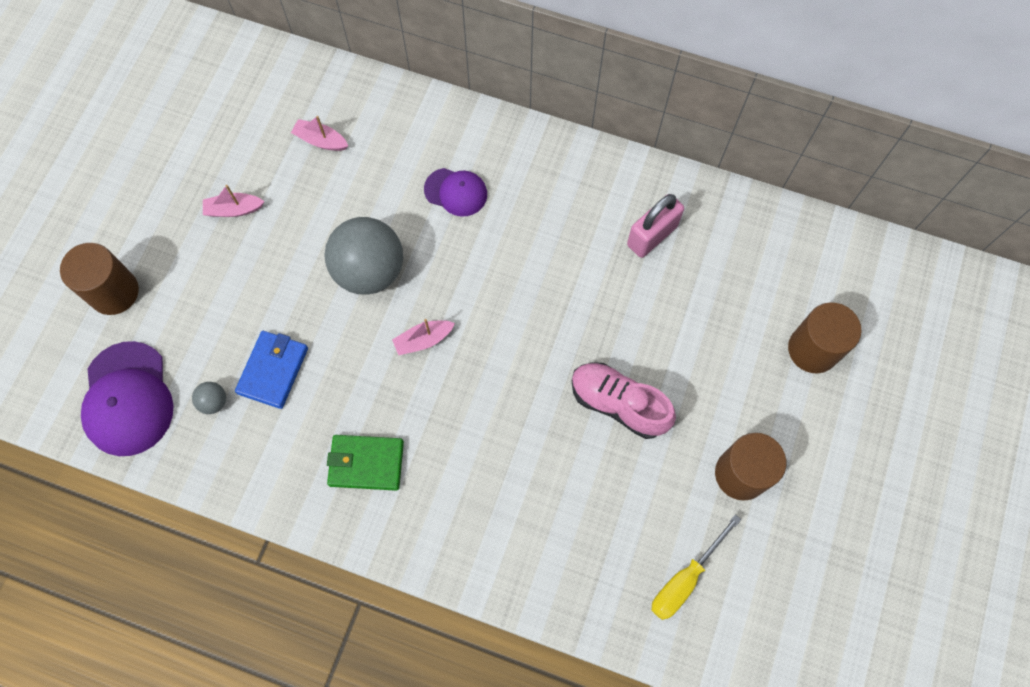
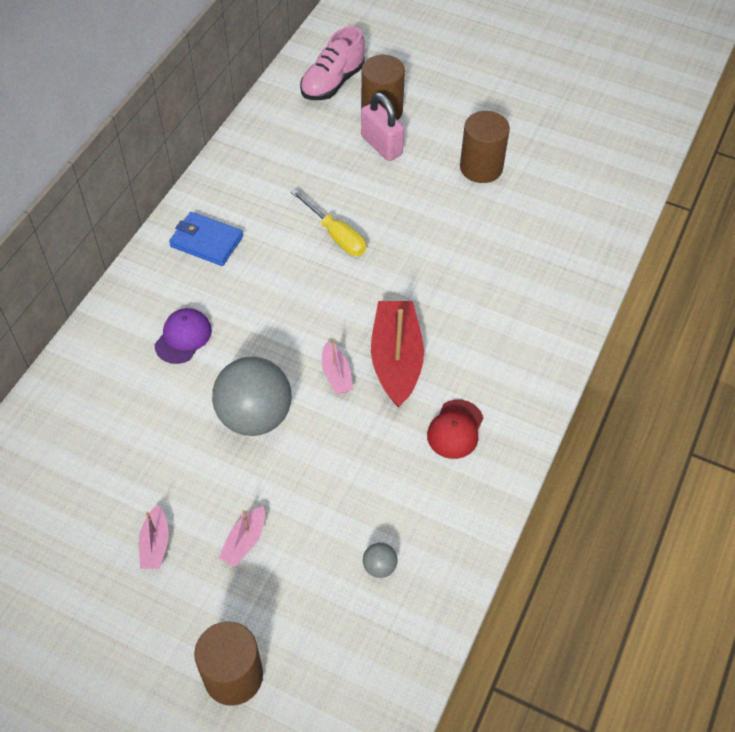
camera: 85 degrees left, 15 degrees down
purple cap [81,341,173,456] -> none
blue wallet [235,331,308,409] -> blue wallet moved to [169,212,243,266]
pink boat [291,116,348,151] -> pink boat moved to [219,506,265,567]
green wallet [327,435,404,491] -> red cap [427,400,483,459]
pink shoe [572,362,676,439] -> pink shoe moved to [300,26,365,100]
pink padlock [627,194,684,258] -> pink padlock moved to [361,92,404,161]
yellow screwdriver [651,514,741,620] -> yellow screwdriver moved to [291,189,366,256]
none -> red boat [371,301,424,408]

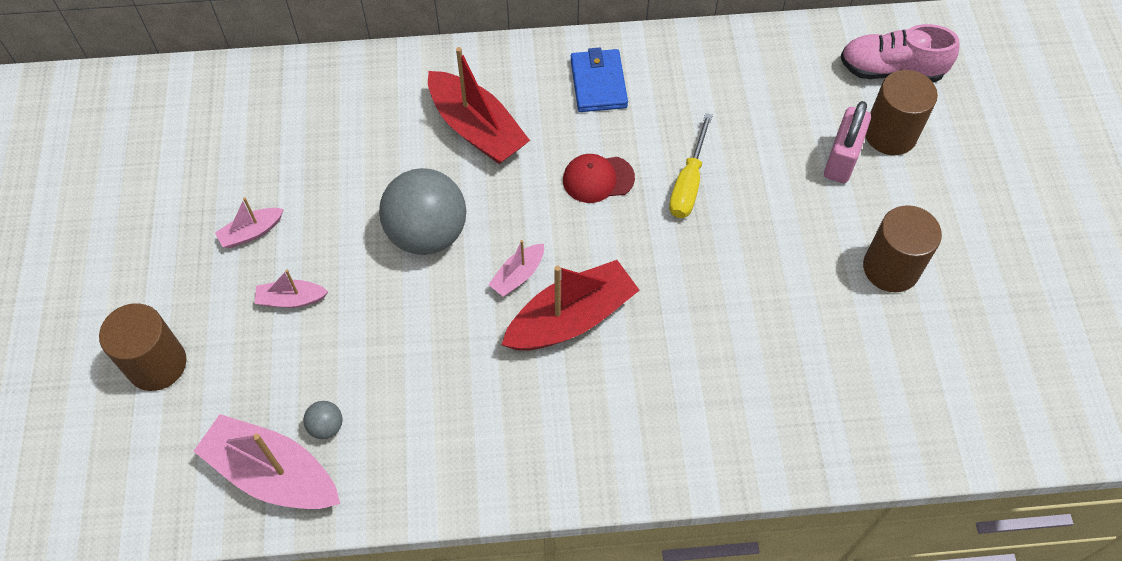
camera: 60 degrees right, 5 degrees up
purple cap [155,308,212,364] -> red boat [428,47,530,164]
red cap [427,400,483,459] -> red cap moved to [563,154,635,203]
none -> pink boat [193,414,340,509]

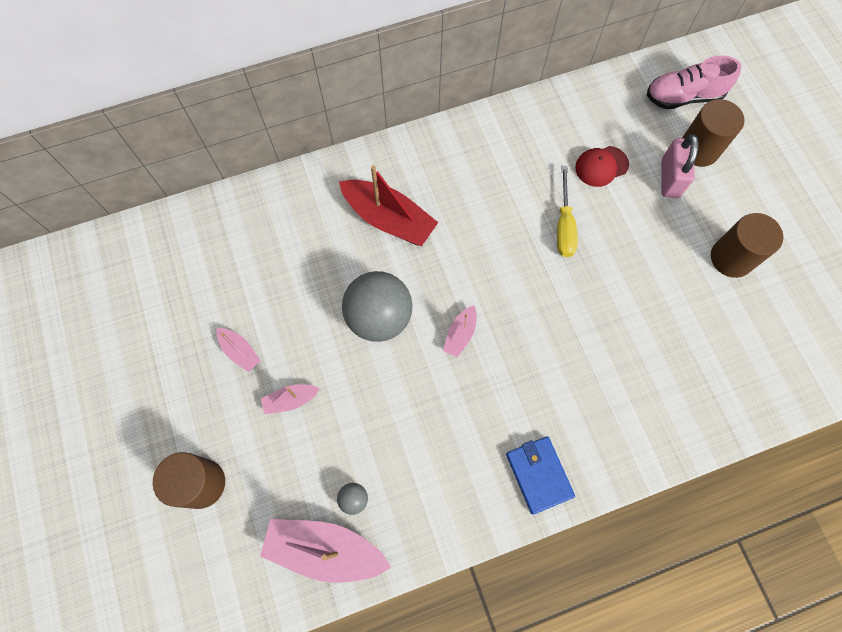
camera: 15 degrees left, 10 degrees up
pink boat [215,197,284,248] -> pink boat turned 90 degrees counterclockwise [216,328,260,372]
red boat [502,260,640,351] -> none
red cap [563,154,635,203] -> red cap moved to [575,146,629,187]
blue wallet [571,47,628,112] -> blue wallet moved to [506,436,575,515]

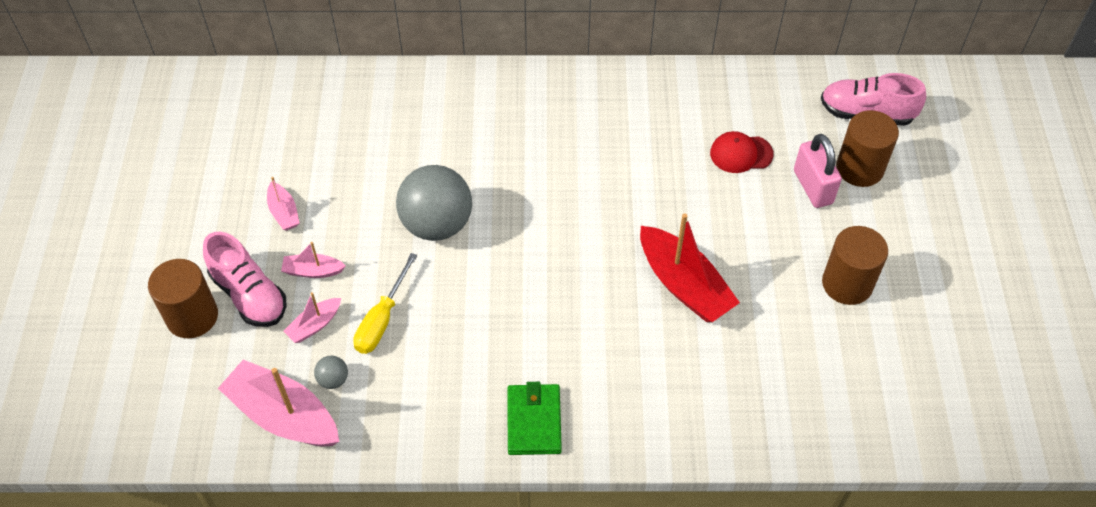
camera: 20 degrees right, 15 degrees down
red boat [339,165,438,246] -> red boat moved to [640,213,740,322]
pink boat [443,305,477,357] -> pink boat moved to [284,292,341,343]
blue wallet [506,436,575,515] -> green wallet [507,382,562,455]
yellow screwdriver [557,166,578,257] -> yellow screwdriver moved to [353,253,417,354]
pink padlock [662,134,699,198] -> pink padlock turned 45 degrees counterclockwise [794,134,842,208]
none -> pink shoe [203,232,286,327]

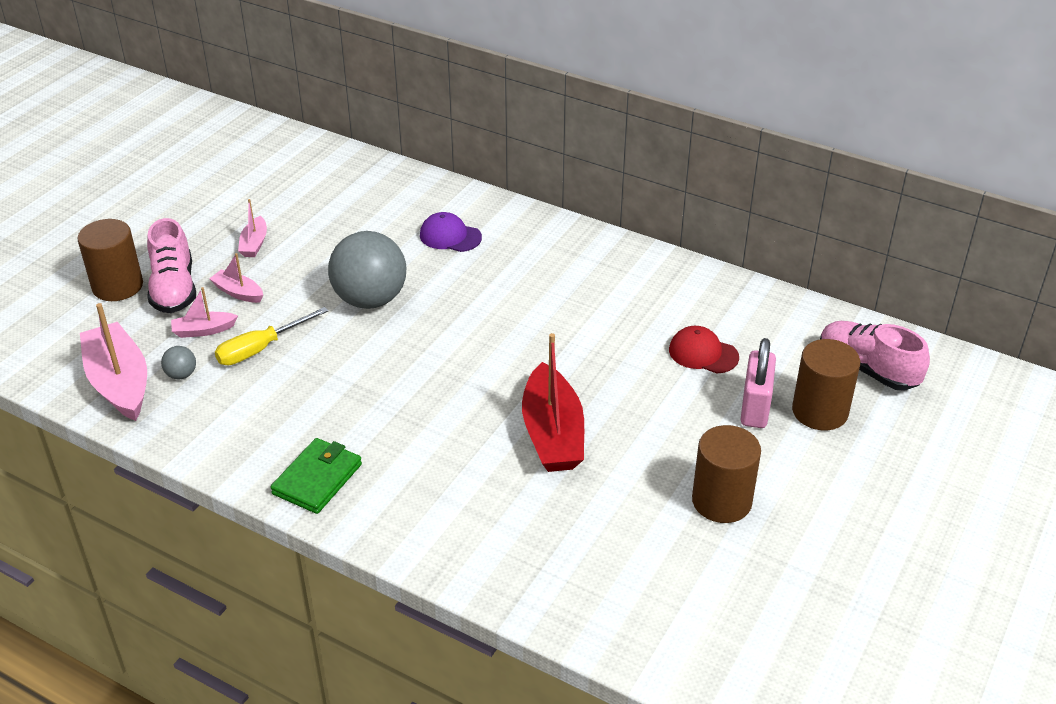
camera: 30 degrees right, 15 degrees down
none -> purple cap [420,212,482,252]

